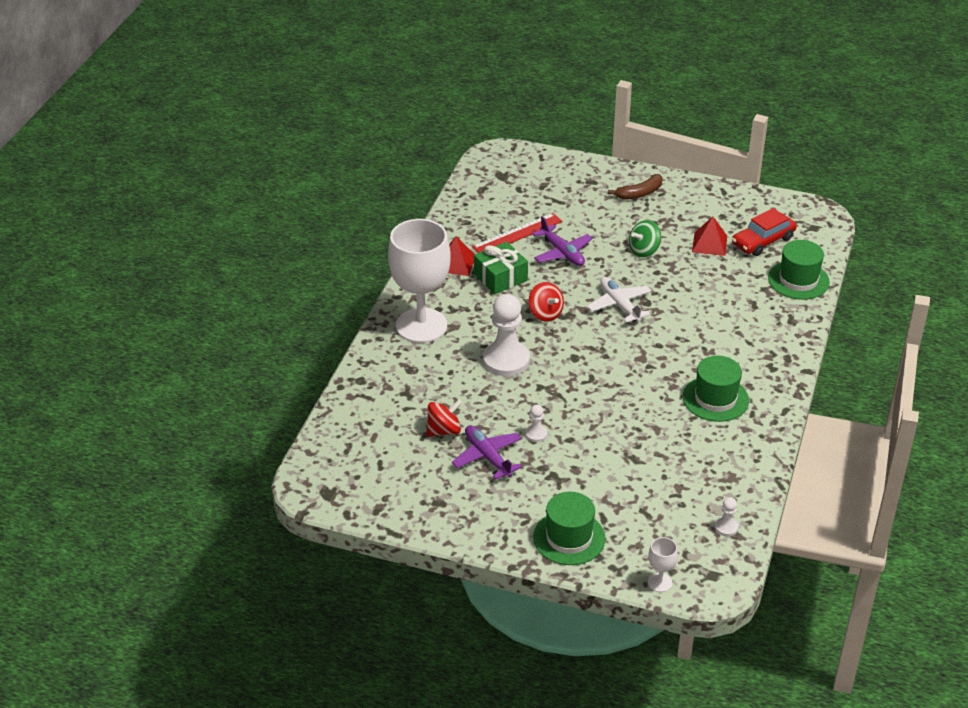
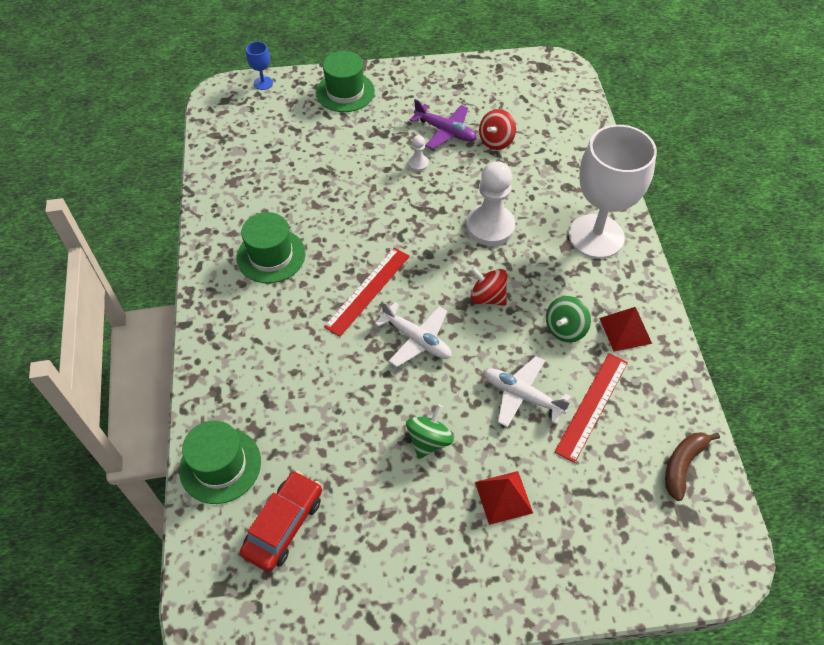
camera: 155 degrees right, 15 degrees up
green gift [474,242,528,294] -> green spinning top [546,296,591,342]
purple plane [532,216,593,266] -> white plane [484,356,571,428]
brown banana [608,174,663,200] -> brown banana moved to [665,432,720,501]
white goblet [648,537,678,592] -> blue goblet [246,42,273,90]
red pyramid [692,217,727,256] -> red pyramid moved to [475,471,533,525]
white pawn [715,497,739,537] -> none
none -> red ruler [324,248,410,337]

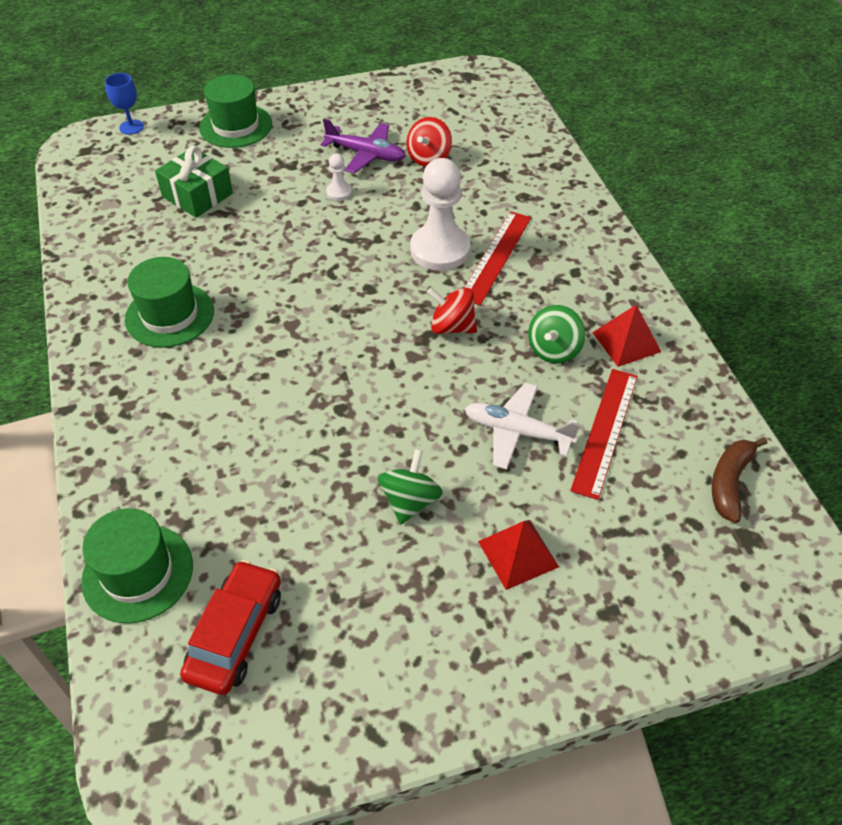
camera: 10 degrees left, 5 degrees down
red ruler [324,248,410,337] -> red ruler moved to [464,211,531,305]
white plane [374,301,452,367] -> none
white goblet [569,125,657,258] -> none
none -> green gift [155,146,233,218]

